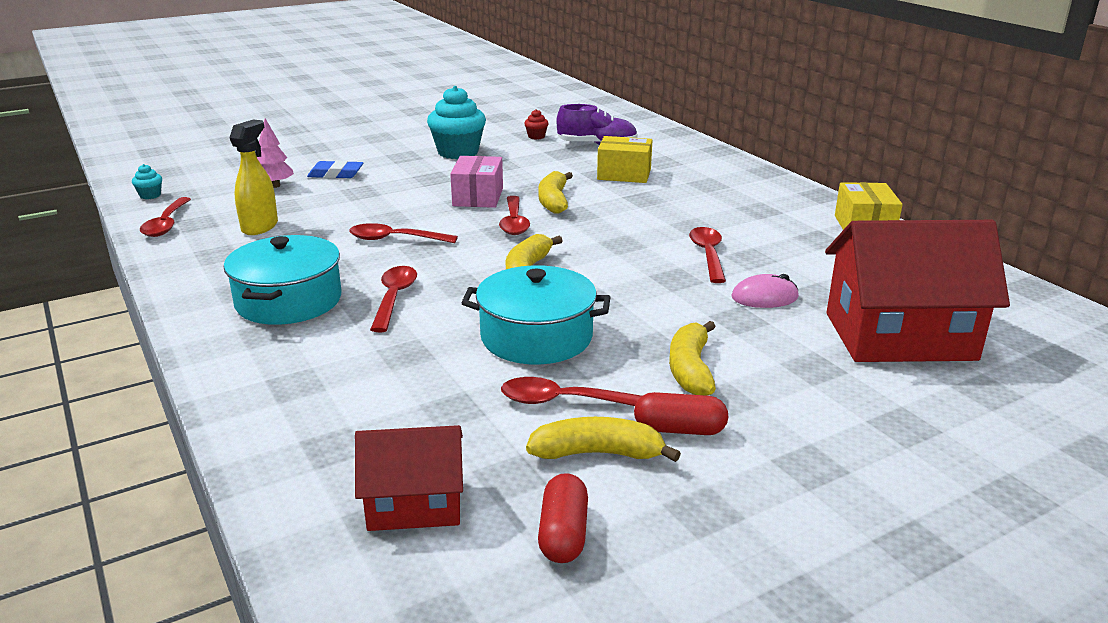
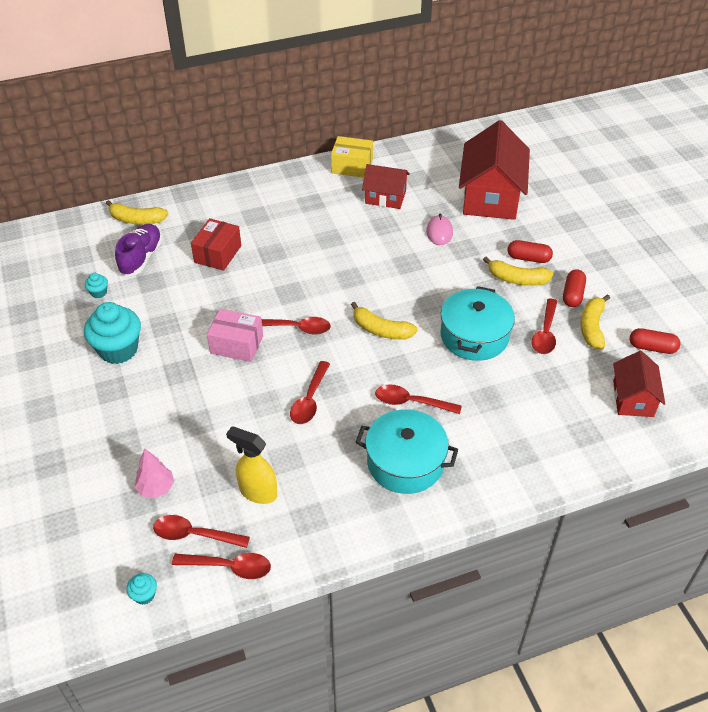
camera: 80 degrees left, 20 degrees up
blue eraser [307,160,363,178] -> none
red cupcake [524,109,549,140] -> turquoise cupcake [85,273,108,298]
yellow banana [538,171,573,214] -> yellow banana moved to [106,200,168,225]
yellow box [597,136,652,183] -> red box [191,218,241,271]
red spoon [689,227,726,283] -> red spoon moved to [153,515,250,548]
none -> red house [362,164,410,209]
none -> red capsule [508,240,553,263]

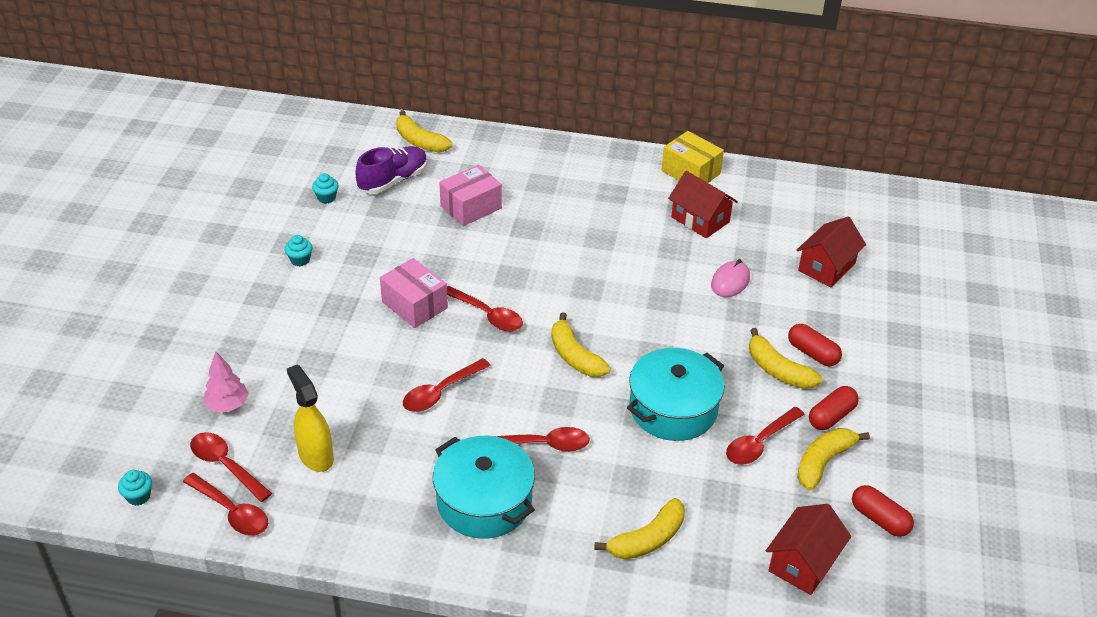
camera: 30 degrees right, 5 degrees down
turquoise cupcake [84,302,141,364] -> turquoise cupcake [285,235,312,266], size x0.44
red box [191,218,241,271] -> pink box [439,165,502,226]
red spoon [375,384,462,414] -> red spoon turned 135 degrees clockwise [496,427,590,452]
red house [459,120,530,220] -> red house [797,217,866,287], size x0.56
none -> yellow banana [595,498,685,559]

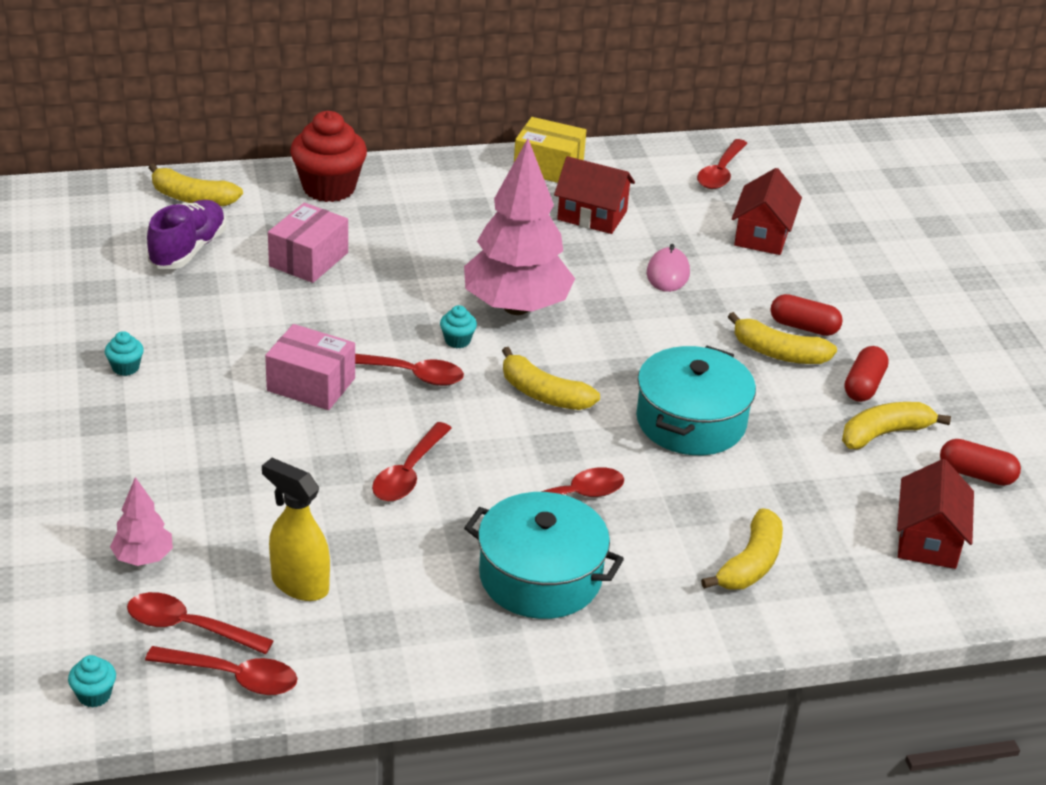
camera: 25 degrees left, 5 degrees down
turquoise cupcake [312,173,339,204] -> turquoise cupcake moved to [440,305,477,348]
red spoon [726,407,805,465] -> red spoon moved to [697,139,748,189]
yellow banana [797,428,870,490] -> yellow banana turned 45 degrees clockwise [842,402,951,450]
none -> red cupcake [290,111,367,202]
none -> pink tree [464,138,575,315]

